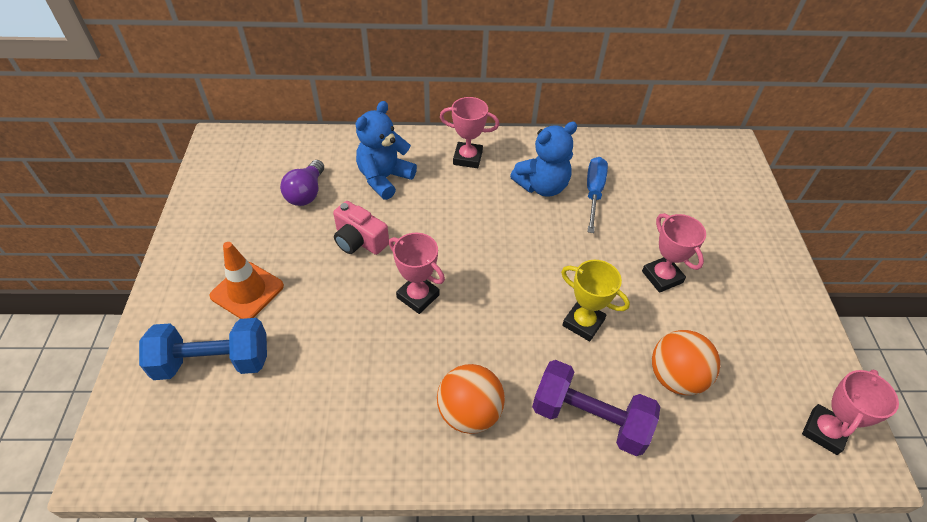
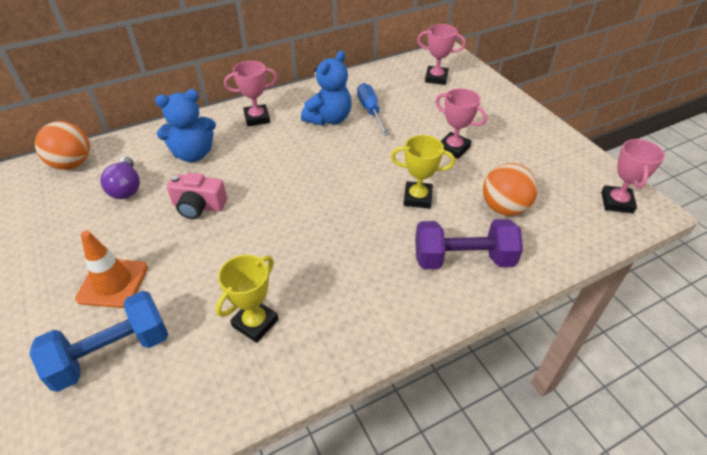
camera: 25 degrees left, 5 degrees down
blue teddy bear [356,101,417,200] -> blue teddy bear turned 120 degrees counterclockwise [155,89,216,162]
pink trophy [389,233,445,314] -> pink trophy moved to [417,24,466,85]
orange ball [437,364,505,434] -> orange ball moved to [35,121,90,170]
none -> yellow trophy [216,255,279,343]

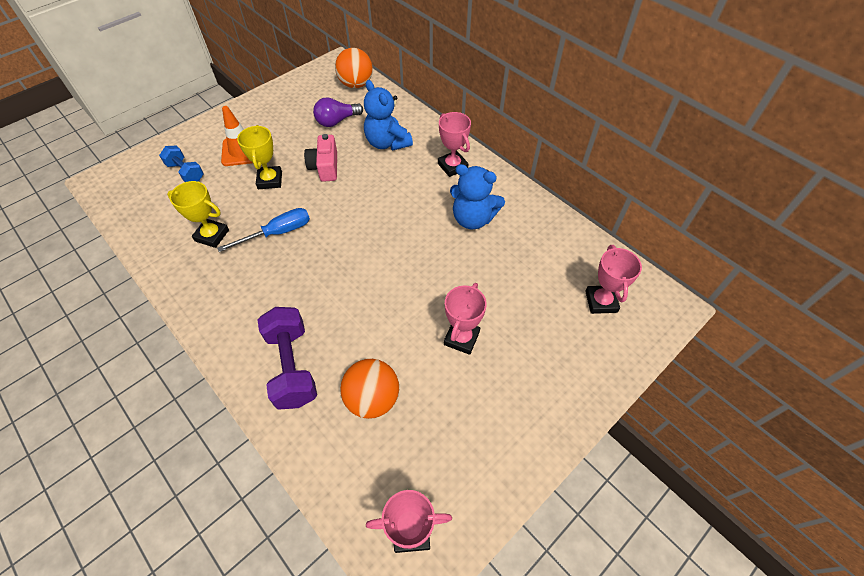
camera: 75 degrees right, 10 degrees up
blue dumbbell [30,291,168,392] -> blue dumbbell [159,146,204,182], size x0.62
blue screwdriver [357,83,389,136] -> blue screwdriver moved to [217,208,310,252]
yellow trophy [391,135,455,209] -> yellow trophy moved to [237,125,282,189]

